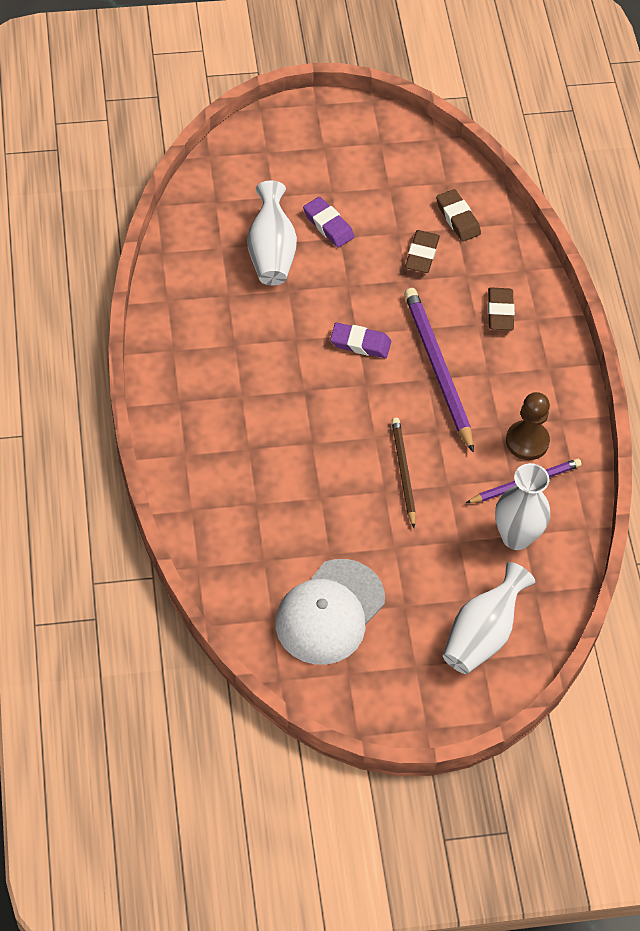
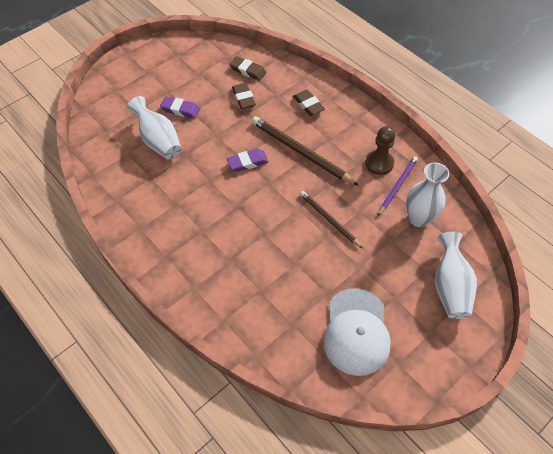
camera: 30 degrees left, 0 degrees up
purple pencil [404,288,474,453] -> brown pencil [251,116,359,186]

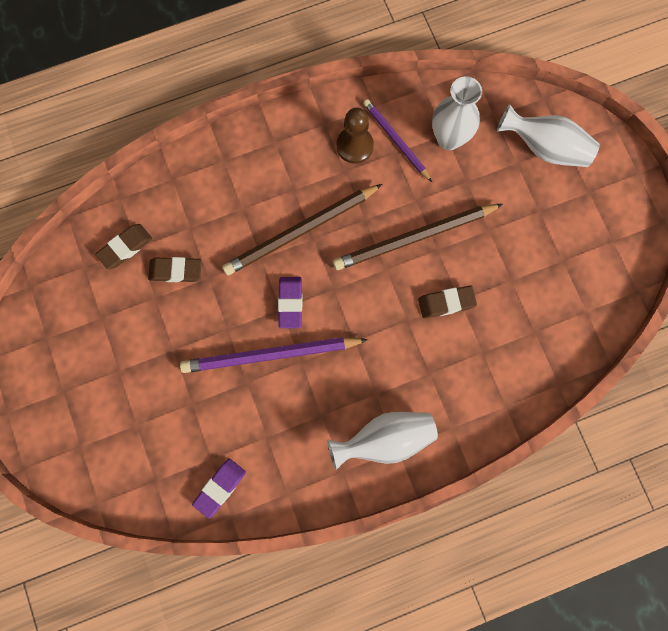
camera: 70 degrees left, 20 degrees up
white vase [127,96,181,159] -> white vase moved to [327,412,438,470]
purple eraser [160,96,200,119] -> purple eraser moved to [192,459,246,519]
brown eraser [293,90,325,116] -> brown eraser moved to [418,286,477,318]
brown pencil [300,191,363,249] -> brown pencil [333,204,503,270], size x1.63
white cap [323,288,391,376] -> none
none -> purple pencil [180,337,368,373]

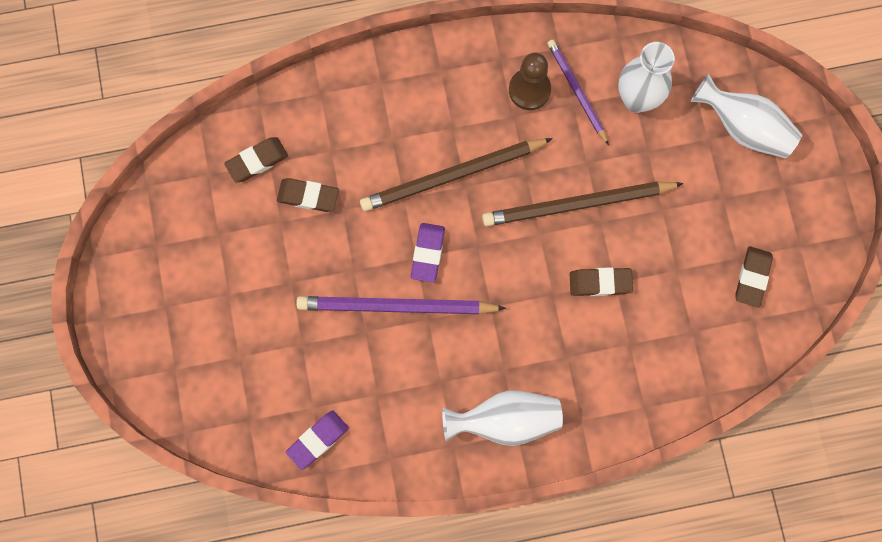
camera: 10 degrees right, 0 degrees up
none -> brown eraser [735,246,773,308]

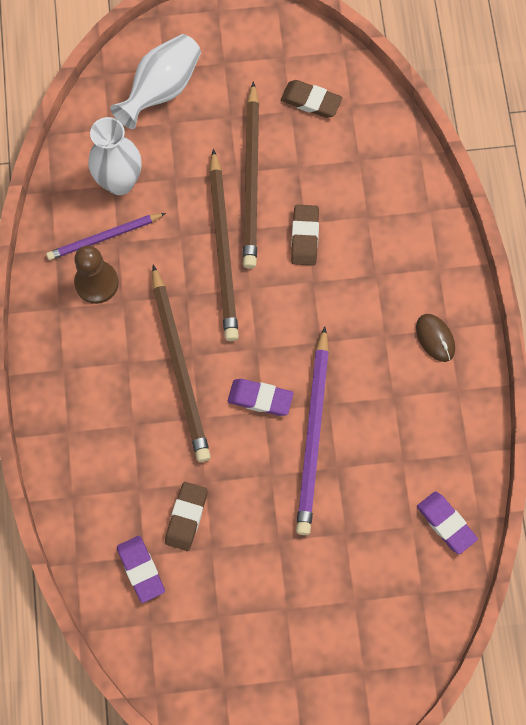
camera: 85 degrees left, 5 degrees down
brown eraser [224,137,288,182] -> purple eraser [117,536,165,603]
white vase [442,390,563,446] -> brown mouse [416,314,455,362]
none -> brown pencil [243,81,259,269]

